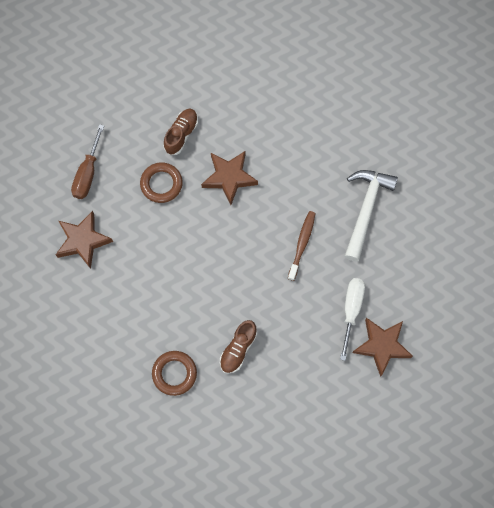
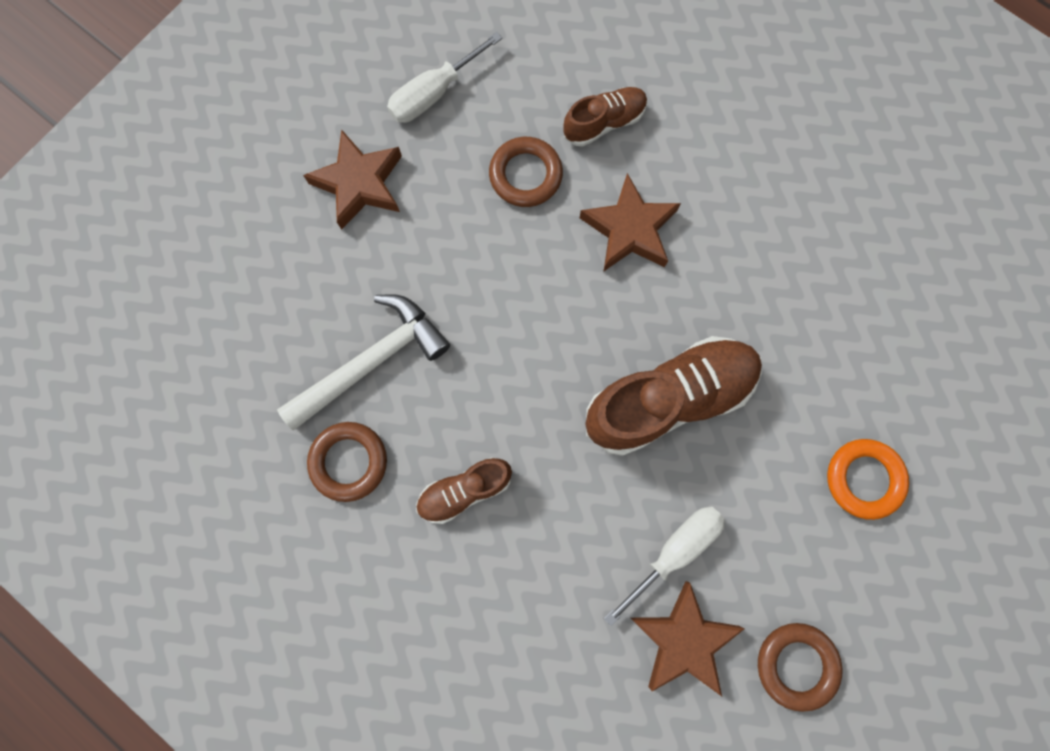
camera: 35 degrees right, 5 degrees up
brown screwdriver [71,124,104,199] -> white screwdriver [387,32,502,123]
brown toothbrush [288,211,316,281] -> brown shoe [586,336,762,456]
white hammer [345,170,398,261] -> white hammer moved to [277,294,450,431]
none -> brown ring [758,623,842,712]
none -> orange ring [827,439,909,520]

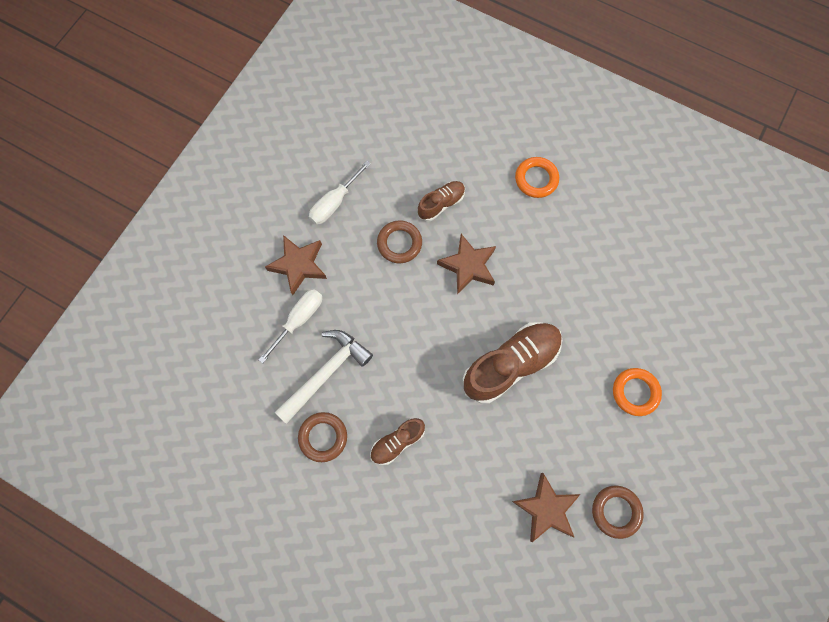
camera: 10 degrees left, 5 degrees down
white screwdriver [604,507,725,626] -> white screwdriver moved to [259,289,322,363]
none -> orange ring [515,157,559,198]

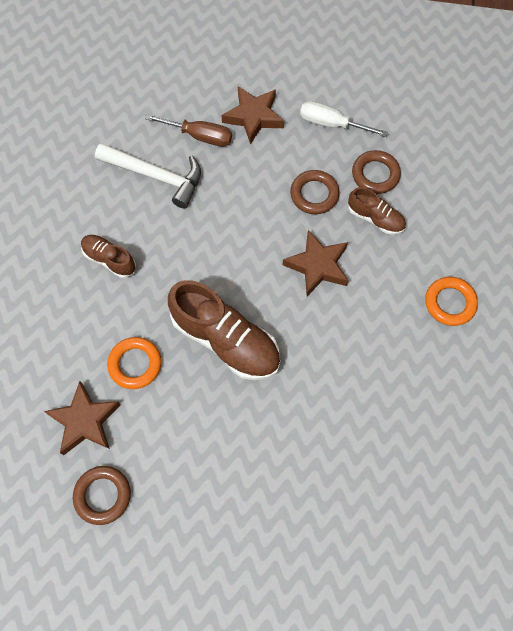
camera: 70 degrees right, 5 degrees down
white screwdriver [259,289,322,363] -> brown screwdriver [145,114,232,147]
brown ring [298,412,347,462] -> brown ring moved to [352,150,401,194]
orange ring [613,368,662,416] -> orange ring moved to [107,337,162,389]

